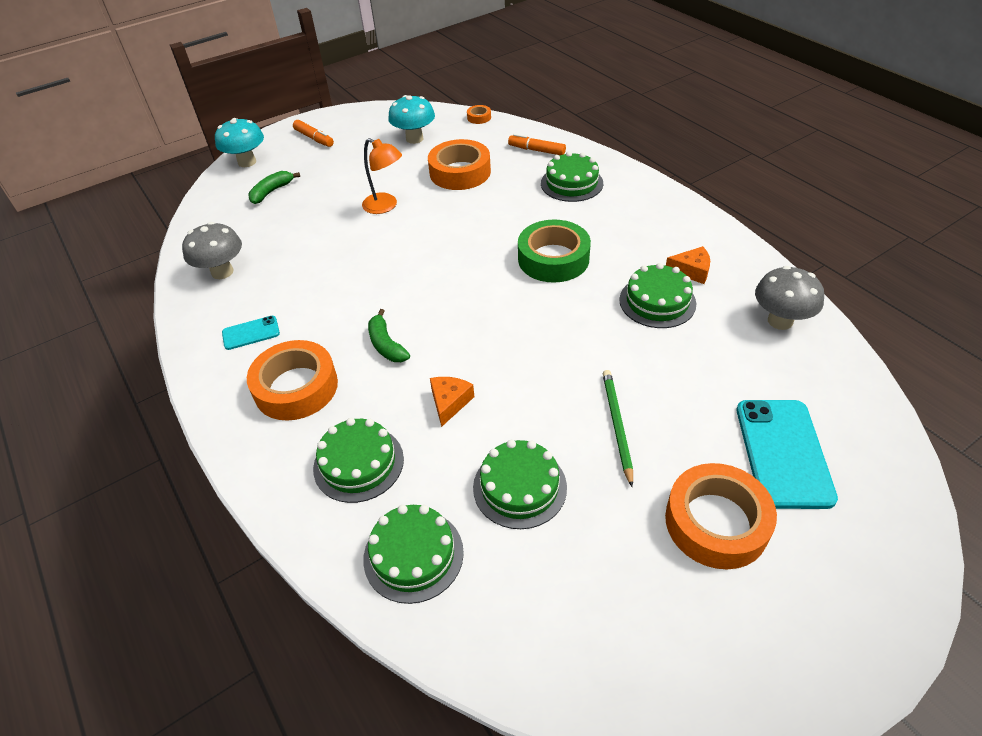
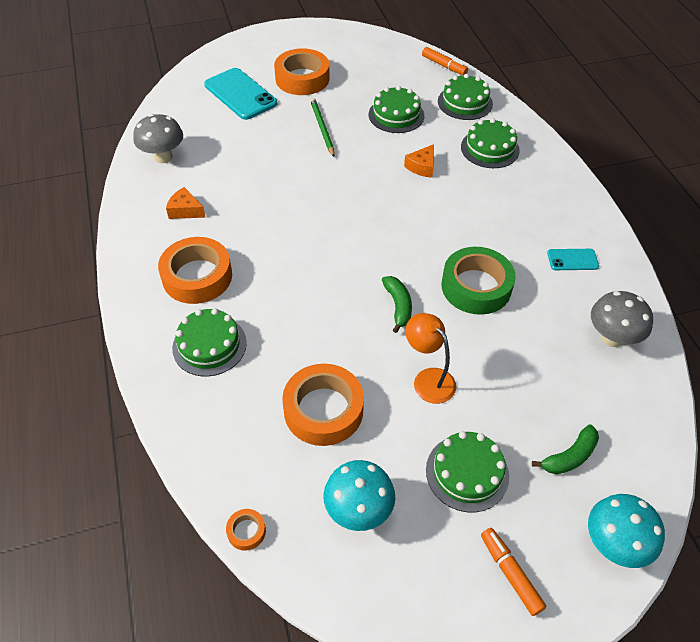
camera: 165 degrees left, 5 degrees up
orange tape [247,340,338,421] -> orange tape moved to [158,237,232,304]
green banana [368,309,410,362] -> green banana moved to [382,276,412,333]
orange marker [508,134,566,155] -> orange marker moved to [422,47,468,75]
green tape [518,220,591,283] -> green tape moved to [442,247,516,315]
green pencil [603,370,633,487] -> green pencil turned 150 degrees clockwise [310,98,335,157]
green cake [619,263,696,328] -> green cake moved to [426,431,509,512]
turquoise phone [737,400,838,509] -> turquoise phone turned 60 degrees counterclockwise [204,68,277,120]

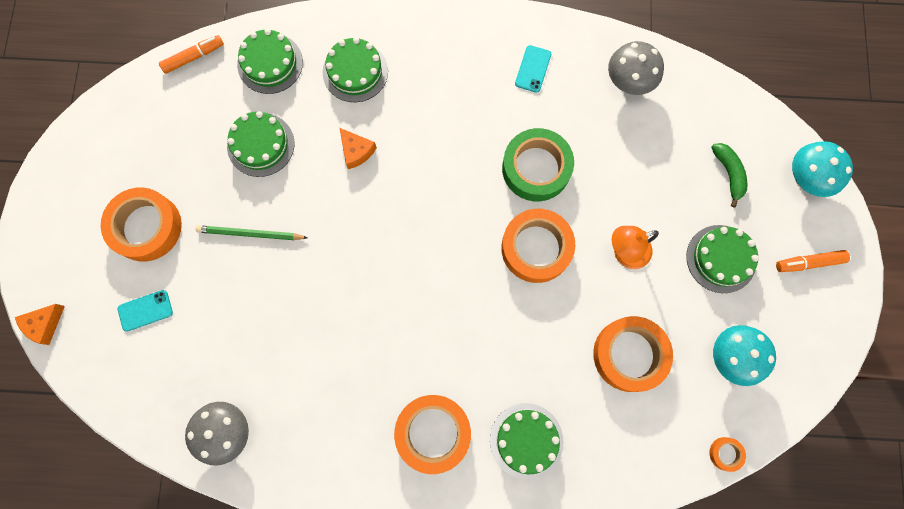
camera: 70 degrees left, 25 degrees up
orange cheese [166,187,206,219] -> orange cheese moved to [15,304,65,345]
turquoise phone [204,68,277,120] -> turquoise phone [117,290,173,331], size x0.52
green banana [382,276,412,333] -> orange tape [501,209,575,283]

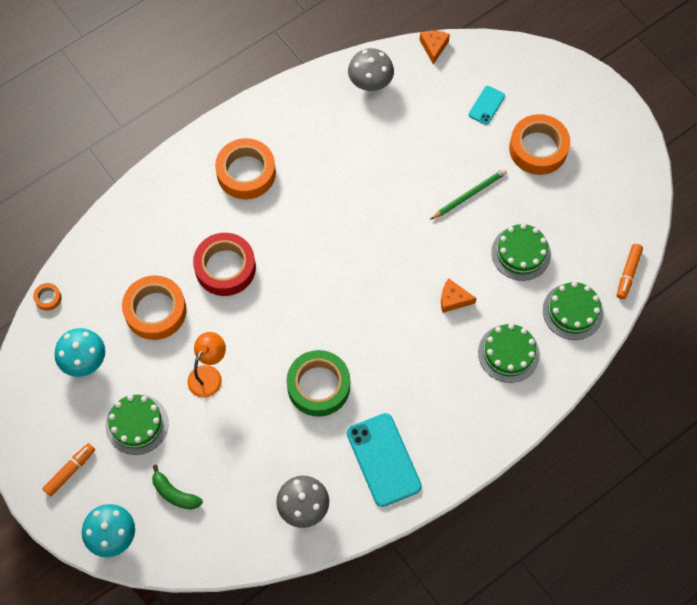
camera: 140 degrees right, 10 degrees down
orange cheese [15,304,65,345] -> orange cheese moved to [420,30,450,65]
green cake [490,403,564,479] -> none
orange tape [501,209,575,283] -> none
turquoise phone [515,45,551,93] -> turquoise phone [347,413,422,507], size x1.94
none -> red tape [193,233,256,296]

